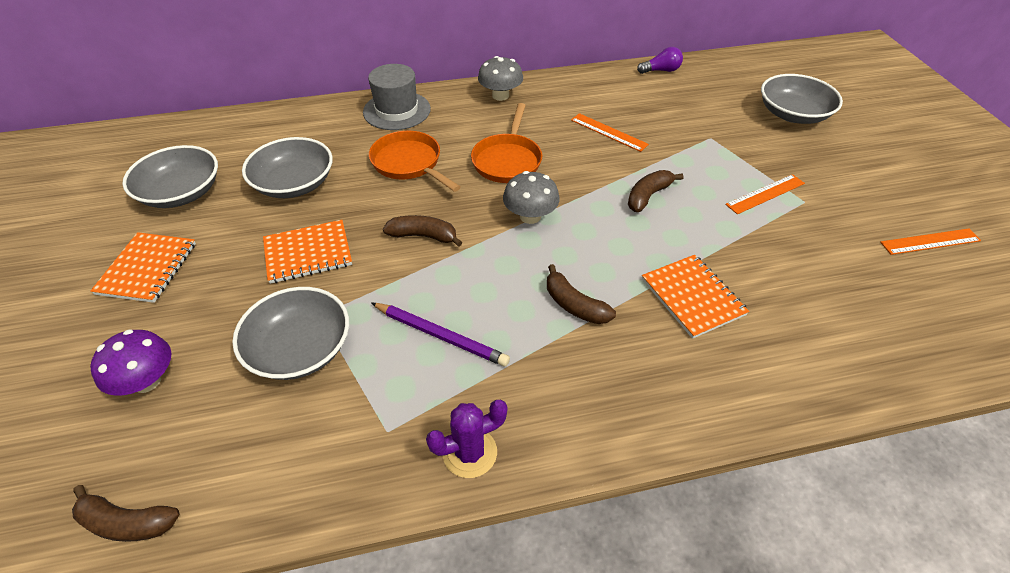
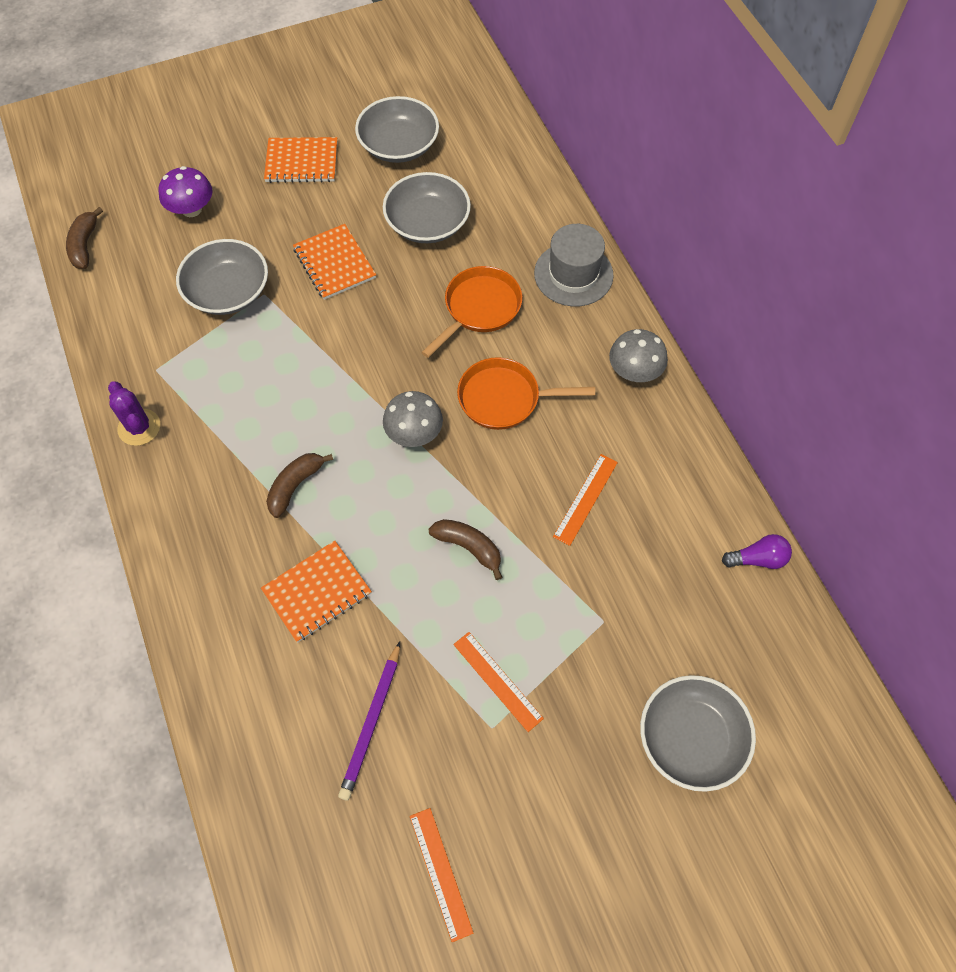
camera: 80 degrees right, 15 degrees up
purple pencil [372,303,510,367] -> purple pencil moved to [338,642,400,801]
brown banana [383,215,463,247] -> none
purple light bulb [637,47,683,74] -> purple light bulb turned 75 degrees counterclockwise [722,534,792,569]

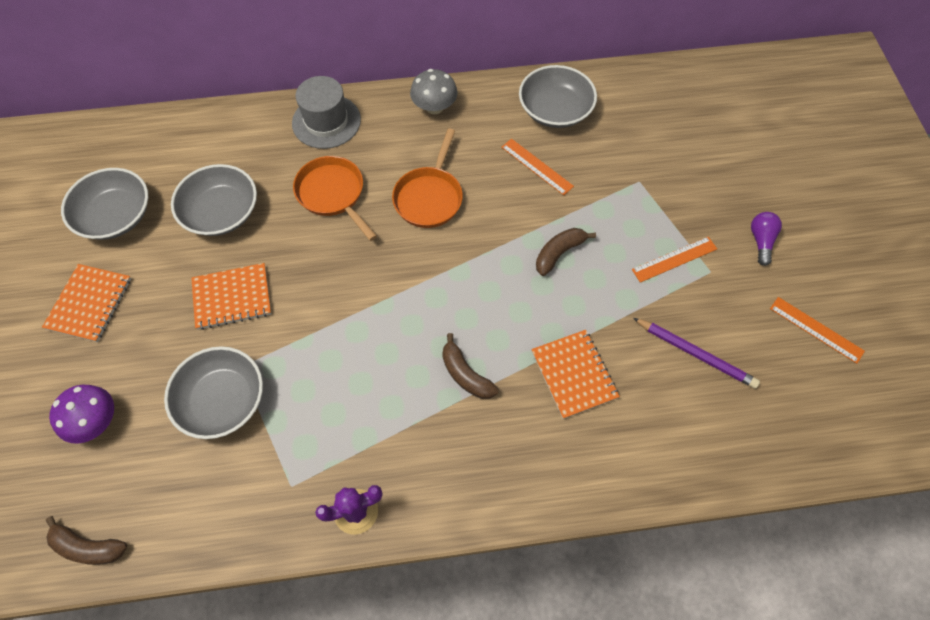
camera: 75 degrees left, 0 degrees up
grey mushroom [383,391,443,447] -> none
orange ruler [410,808,474,942] -> orange ruler turned 45 degrees clockwise [770,297,865,364]
grey bowl [640,675,756,792] -> grey bowl moved to [519,65,597,128]
purple light bulb [722,534,792,569] -> purple light bulb moved to [751,212,782,266]

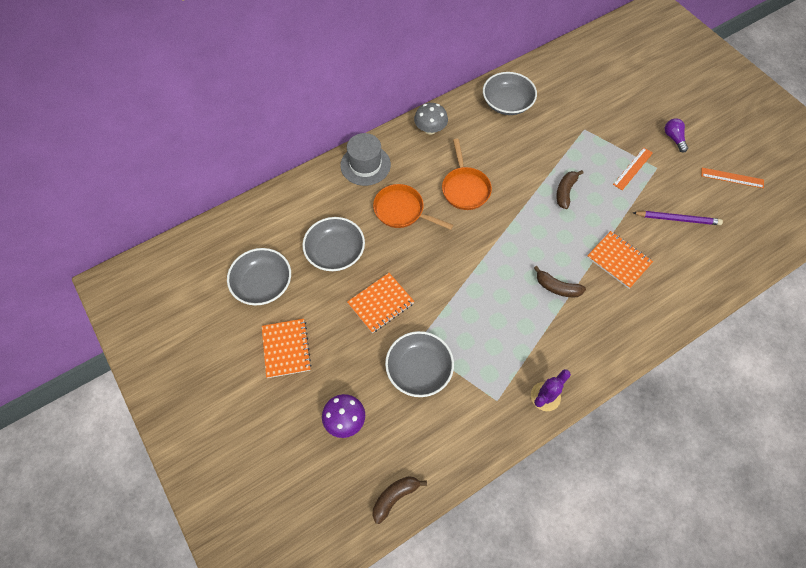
camera: 25 degrees left, 0 degrees up
brown banana [46,516,127,565] -> brown banana turned 150 degrees clockwise [373,476,427,524]
orange ruler [501,139,574,195] -> none

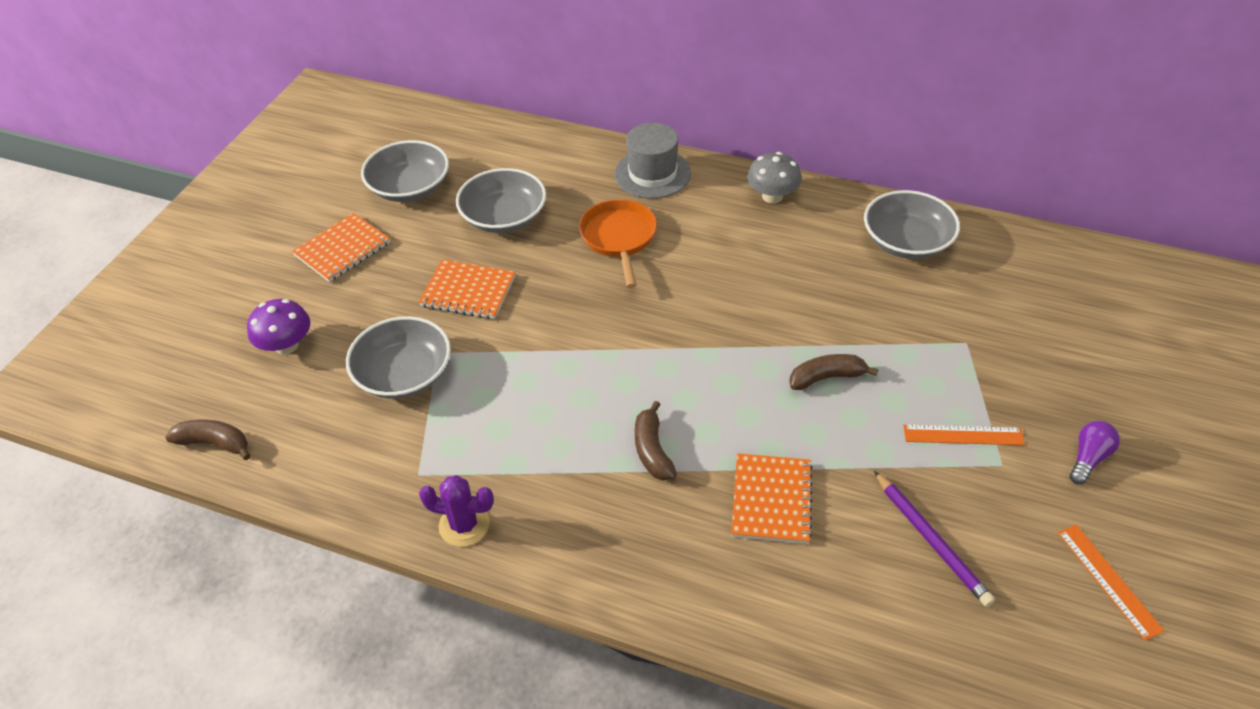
camera: 55 degrees right, 15 degrees down
orange pan [442,139,492,210] -> none

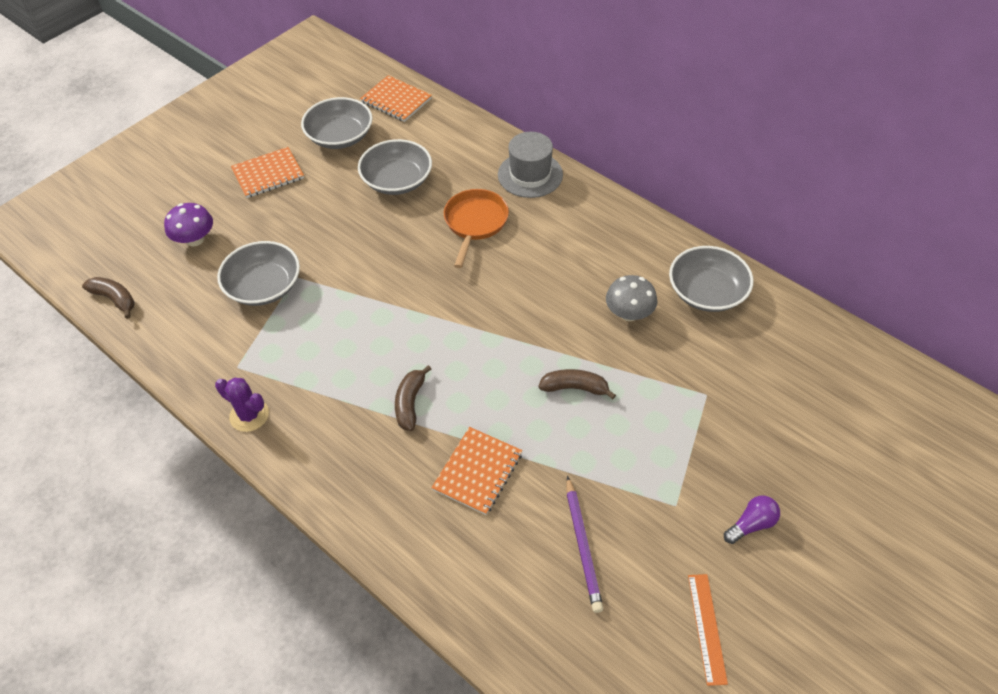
camera: 20 degrees right, 5 degrees up
orange notebook [419,259,515,319] -> orange notebook moved to [360,75,432,122]
grey mushroom [747,152,802,203] -> grey mushroom moved to [606,275,657,321]
orange ruler [903,424,1025,445] -> none

